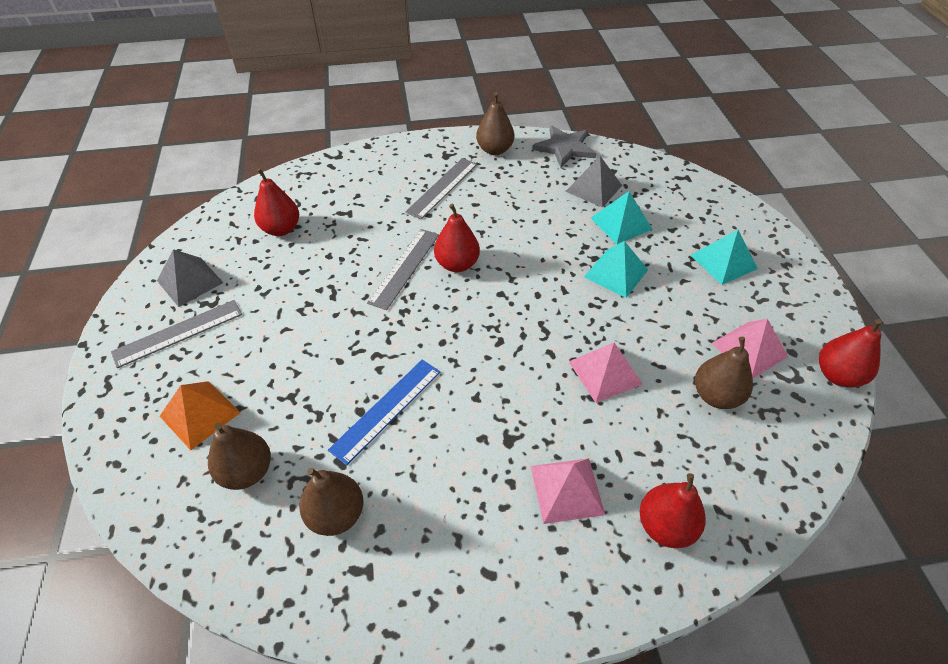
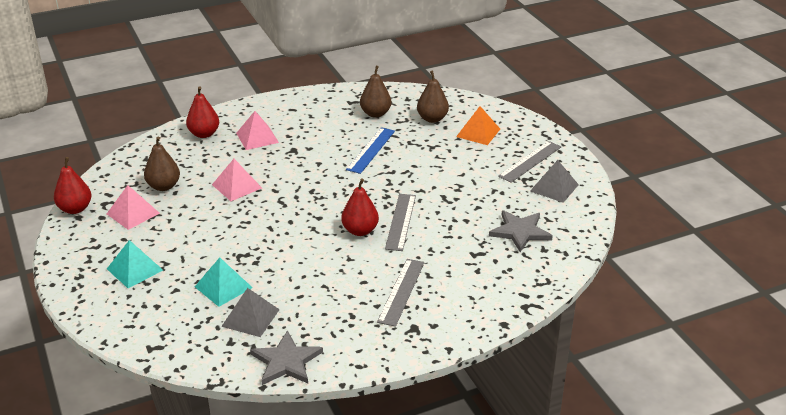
camera: 165 degrees right, 15 degrees down
red pear [254,168,299,236] -> grey star [489,210,553,252]
brown pear [476,92,514,155] -> none
turquoise pyramid [584,241,648,298] -> none

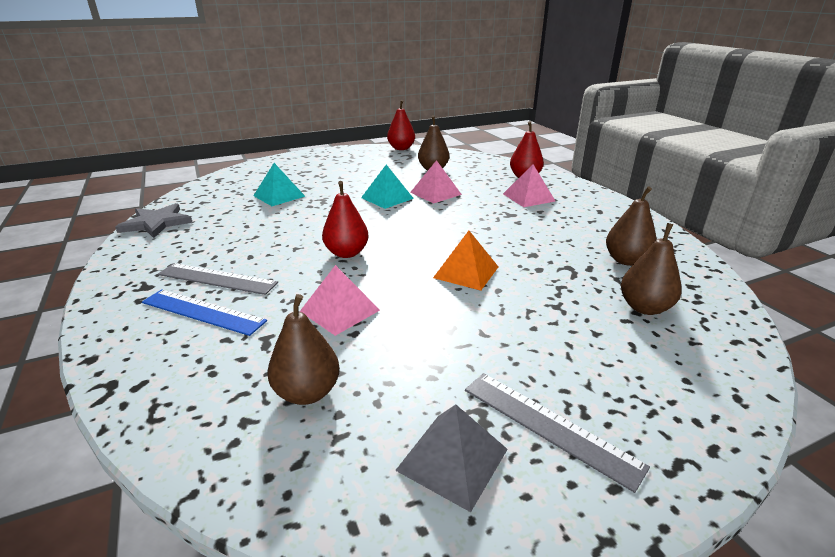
camera: 90 degrees right, 5 degrees down
pink pyramid [107,185,160,230] -> pink pyramid moved to [300,265,380,336]
turquoise pyramid [107,240,163,288] -> turquoise pyramid moved to [361,165,414,209]
grey pyramid [221,288,280,337] -> none
blue ruler [346,128,395,174] -> blue ruler moved to [142,289,267,336]
grey ruler [385,194,416,251] -> none
orange pyramid [456,106,500,145] -> orange pyramid moved to [433,231,498,291]
grey star [489,210,553,252] -> brown pear [268,294,340,405]

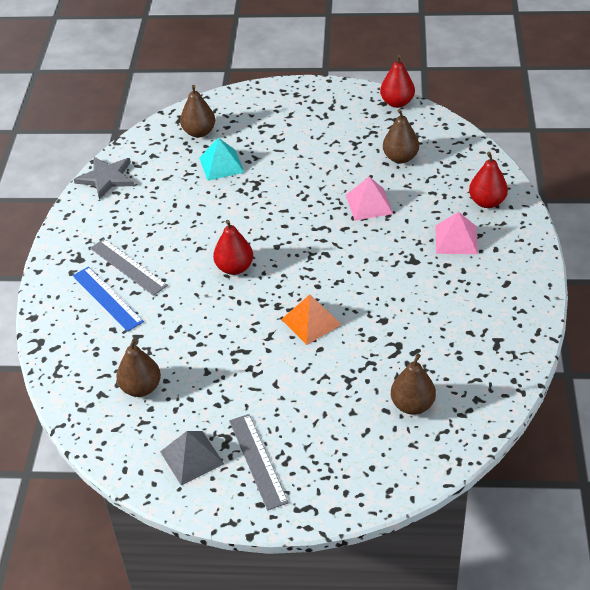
camera: 30 degrees right, 15 degrees up
pink pyramid [300,265,380,336] -> none
turquoise pyramid [361,165,414,209] -> none
brown pear [606,186,657,266] -> brown pear moved to [180,85,215,138]

